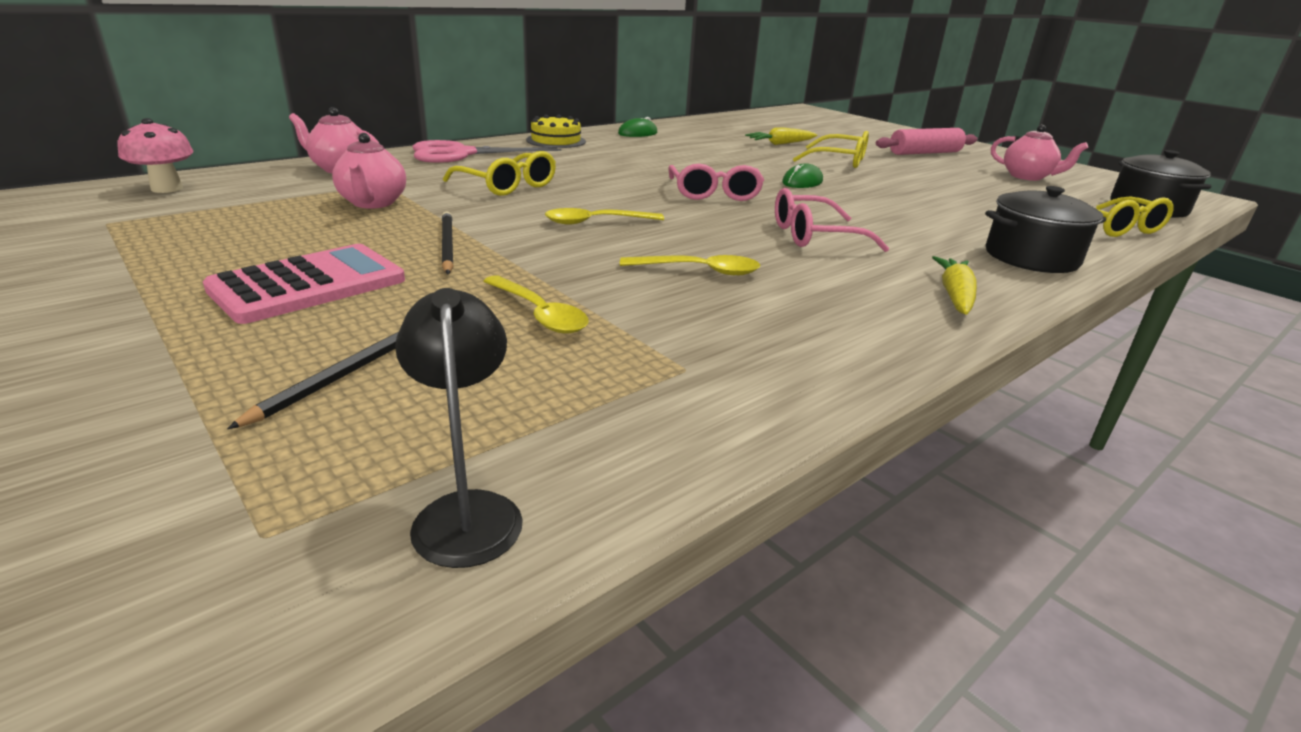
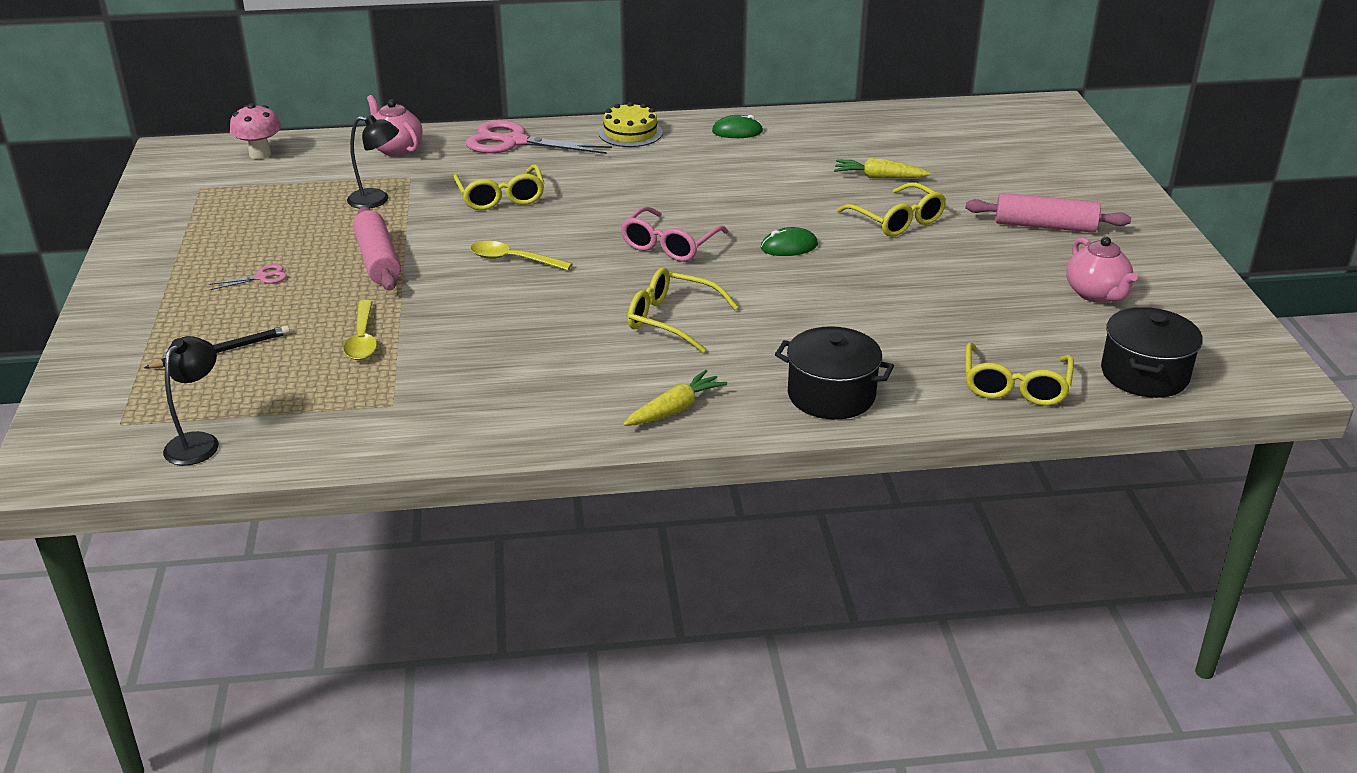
camera: 35 degrees right, 5 degrees up
pink calculator [203,244,405,324] -> pink scissors [209,264,287,290]
pink teapot [332,133,406,209] -> black lamp [347,115,399,209]
black pencil [442,211,454,274] -> pink rolling pin [353,207,401,290]
yellow spoon [620,255,760,276] -> none
pink glasses [775,188,889,252] -> yellow glasses [628,268,738,353]

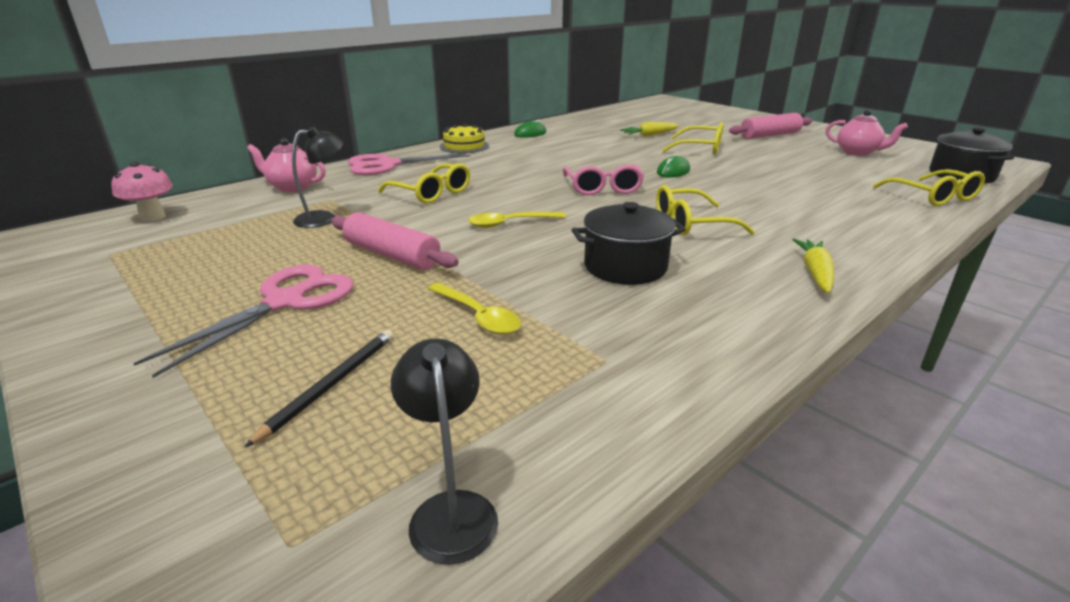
camera: 35 degrees left, 5 degrees down
pink scissors [209,264,287,290] -> pink scissors [133,264,353,378], size x2.29
black pot [775,326,894,420] -> black pot moved to [572,202,686,285]

